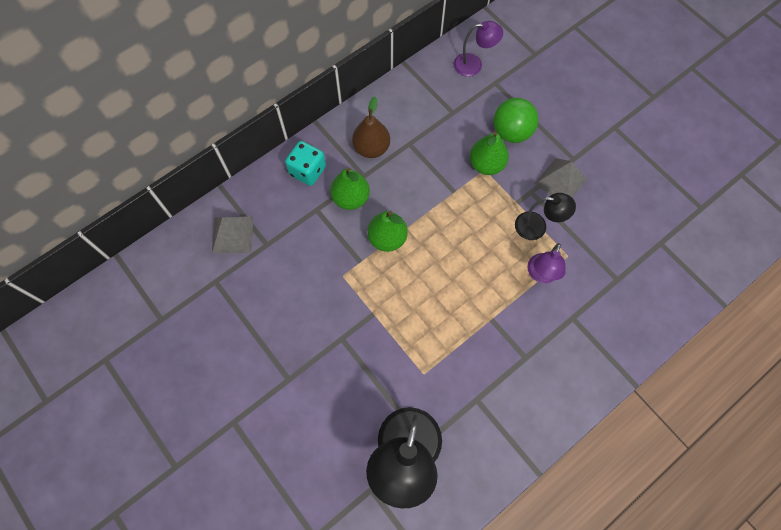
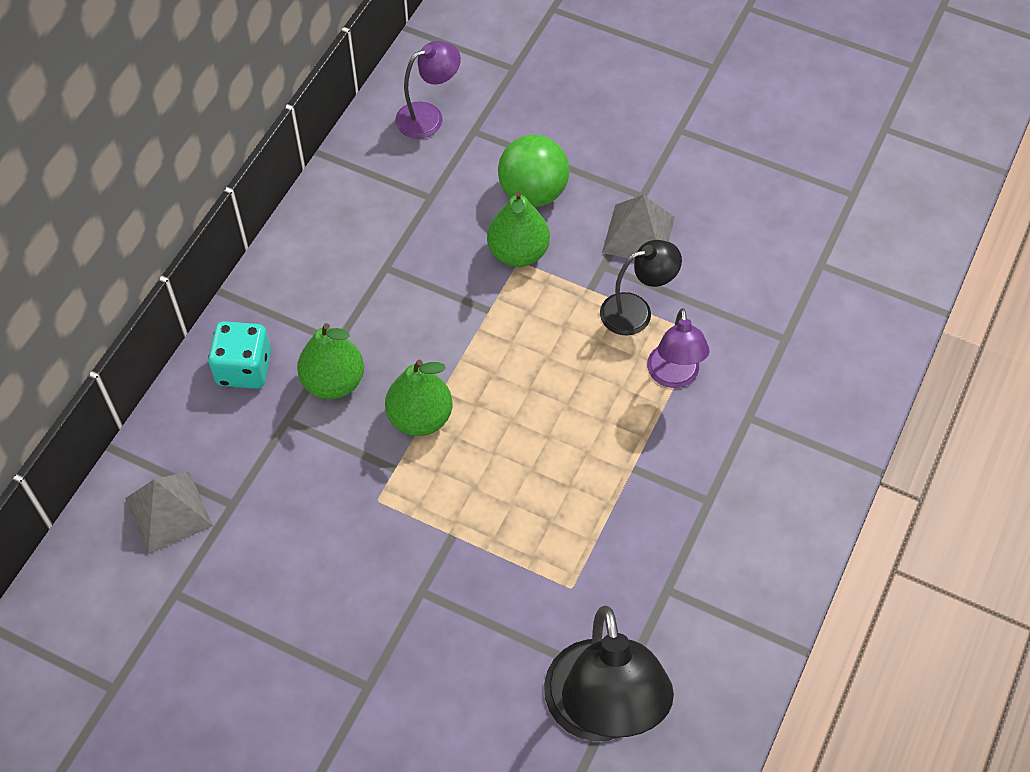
camera: 25 degrees left, 10 degrees down
brown pear [352,96,390,158] -> none

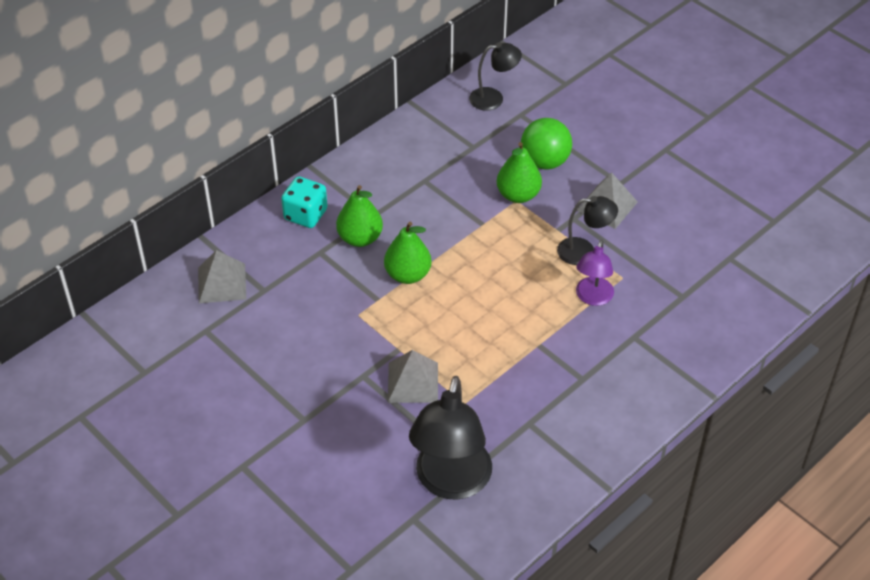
camera: 20 degrees right, 10 degrees down
purple lamp [395,41,461,139] -> black lamp [469,42,522,111]
none -> grey pyramid [388,350,438,403]

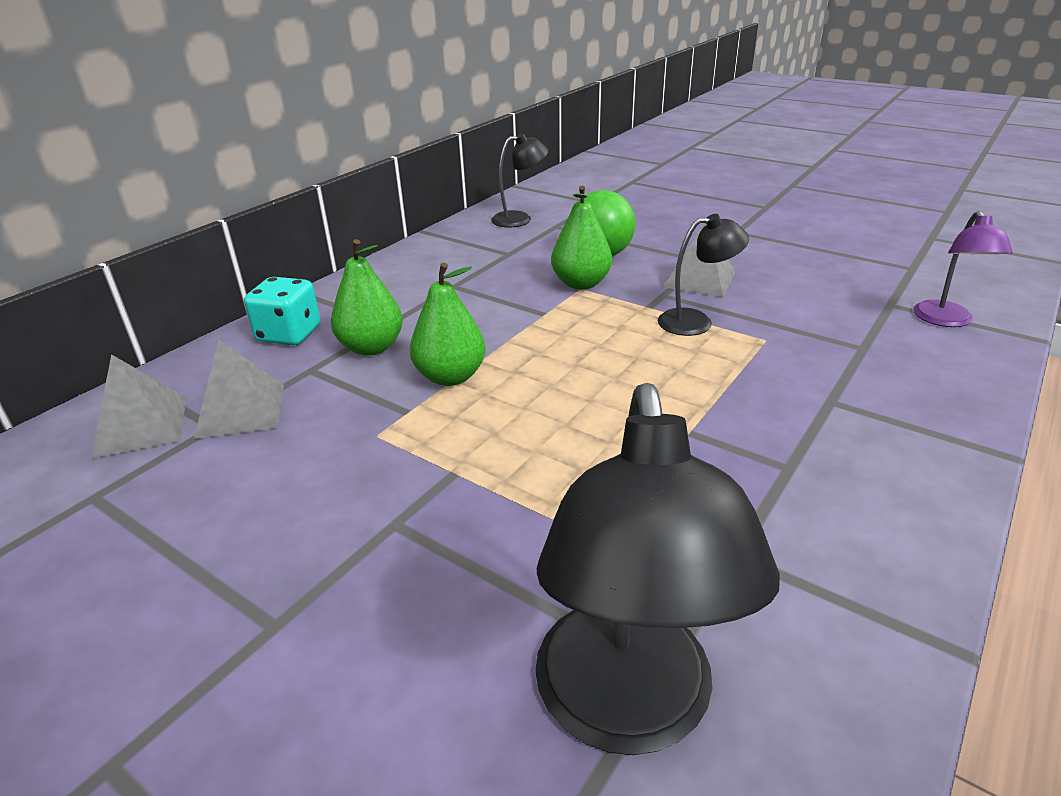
camera: 10 degrees left, 15 degrees down
grey pyramid [388,350,438,403] -> grey pyramid moved to [194,340,284,439]
purple lamp [576,240,614,306] -> purple lamp moved to [913,211,1013,327]

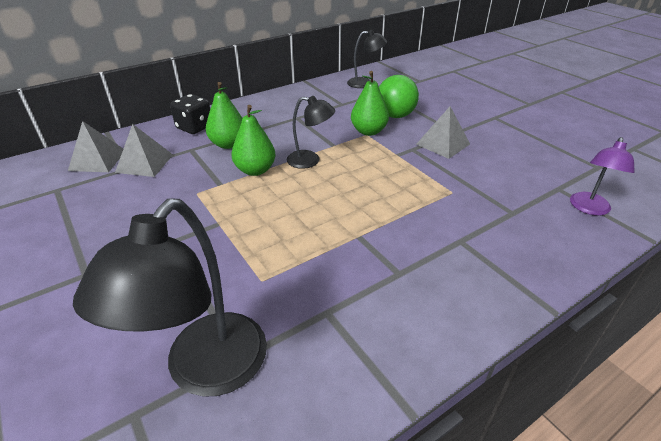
camera: 20 degrees right, 5 degrees up
turquoise dice [244,277,320,345] -> black dice [170,94,210,134]
black lamp [658,214,749,336] -> black lamp moved to [287,96,335,169]

